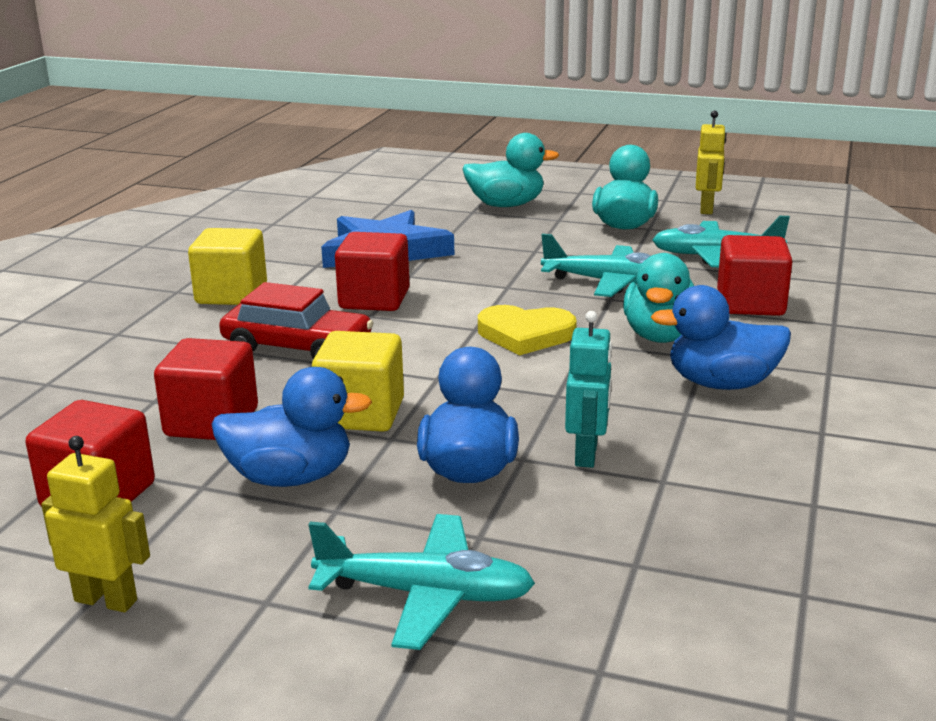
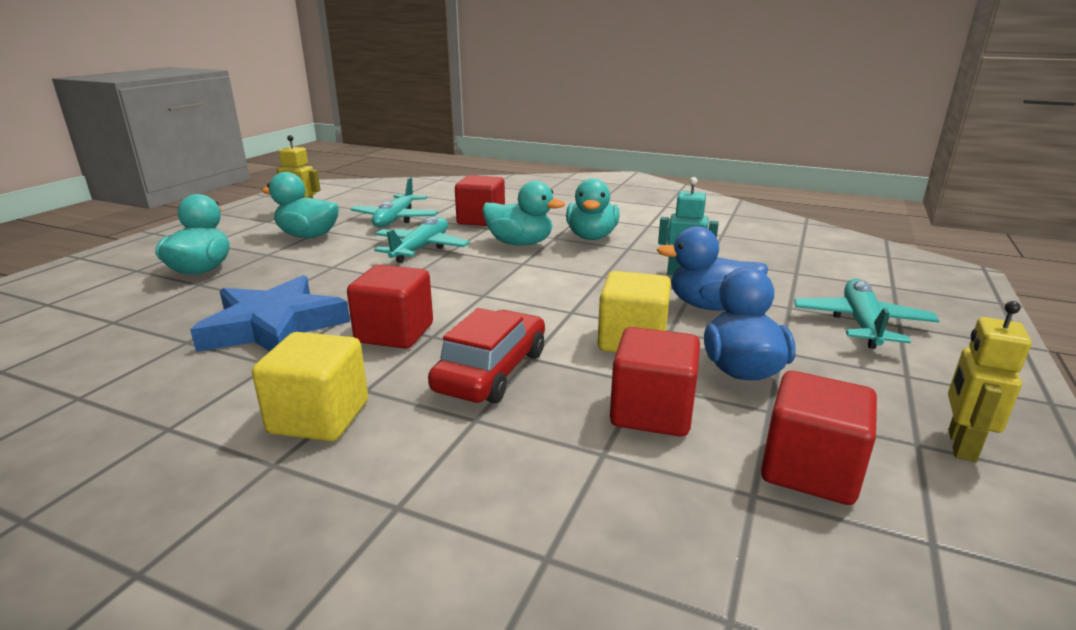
camera: 85 degrees left, 0 degrees up
yellow heart [478,305,577,355] -> none
blue duck [651,285,791,390] -> turquoise duck [566,178,620,240]

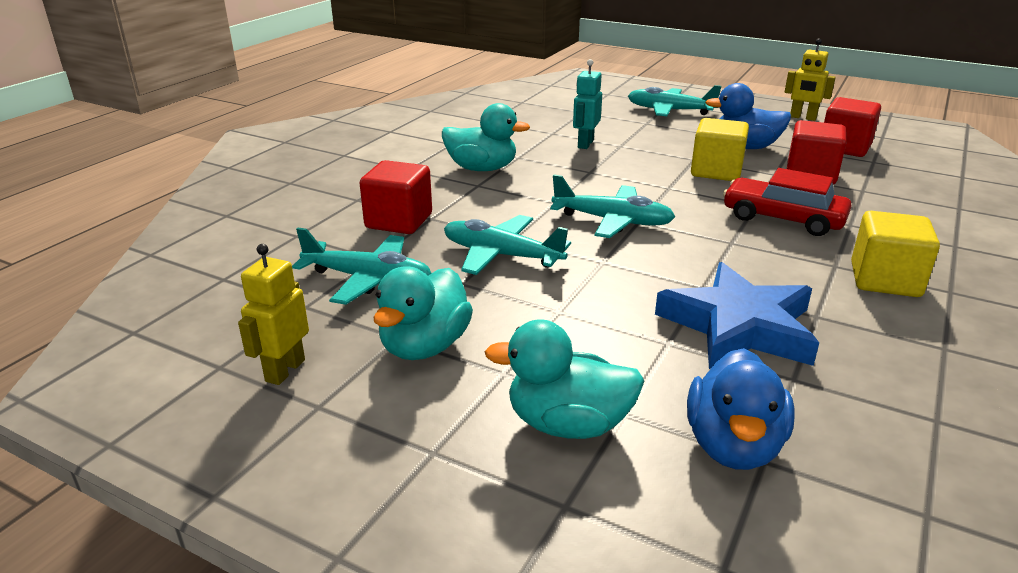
camera: 85 degrees left, 5 degrees up
red cube [347,265,433,349] -> none
turquoise duck [482,181,565,246] -> none
blue duck [657,226,768,311] -> blue duck moved to [687,348,795,470]
none -> turquoise plane [550,174,675,238]

